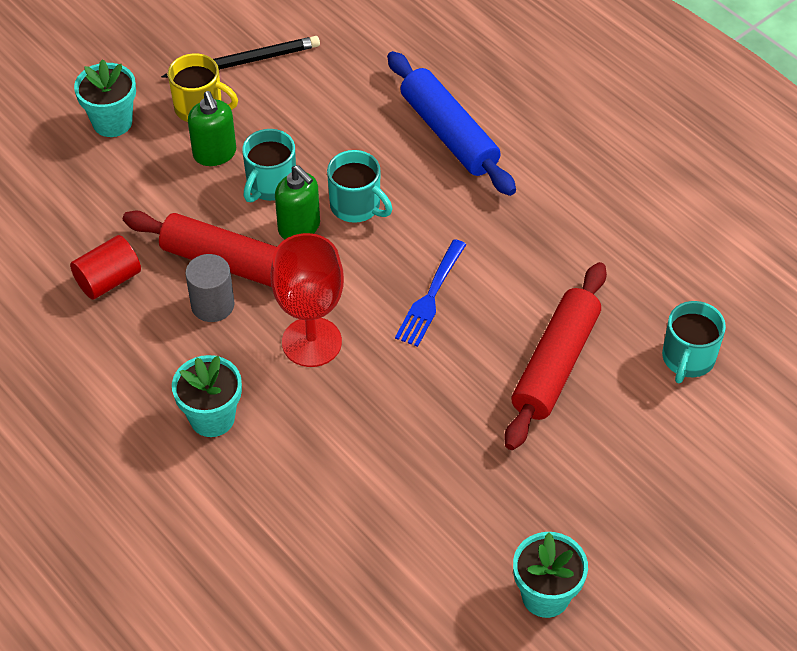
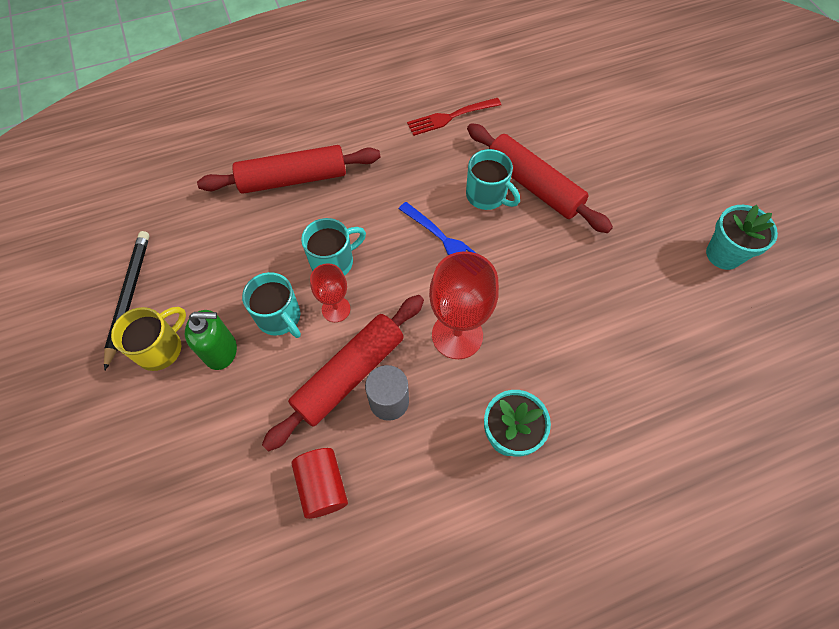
camera: 70 degrees left, 10 degrees up
turquoise flower pot [74,59,136,137] -> none
green soap dispenser [275,165,320,239] -> red goblet [310,263,350,322]
blue rolling pin [387,51,516,196] -> red rolling pin [197,145,380,194]
turquoise mug [662,301,726,383] -> turquoise mug moved to [466,149,520,210]
none -> red fork [407,98,501,136]

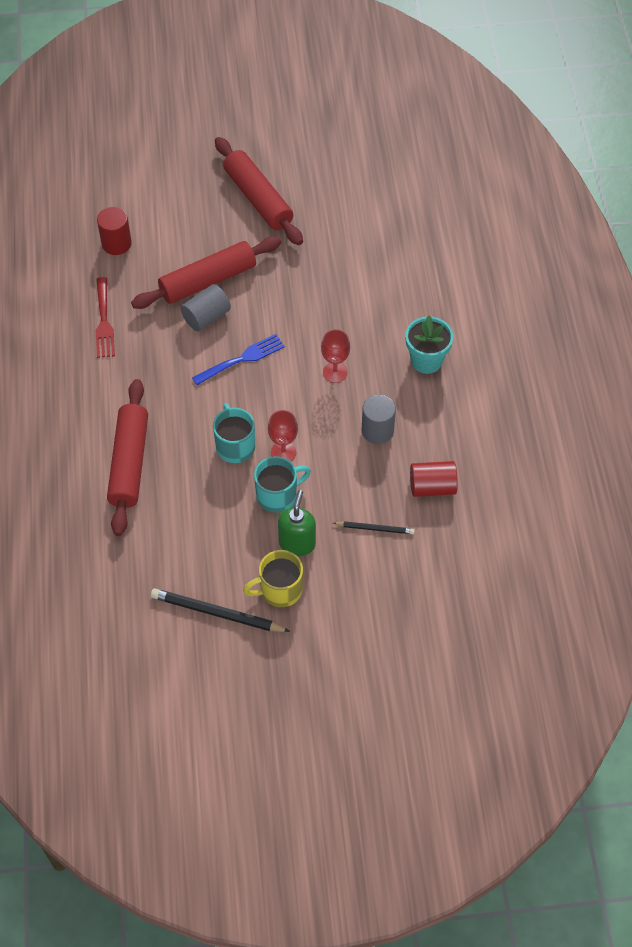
camera: 75 degrees left, 5 degrees down
yellow mug [111,307,186,371] -> yellow mug turned 75 degrees counterclockwise [243,550,303,607]
red rolling pin [262,295,424,452] -> red rolling pin moved to [215,137,303,245]
red goblet [429,251,499,359] -> red goblet [321,329,350,383], size x0.57
turquoise mug [466,149,520,210] -> grey cylinder [180,284,231,332]
turquoise flower pot [706,205,778,270] -> none
none -> red cylinder [97,207,132,255]
none -> black pencil [333,521,415,534]

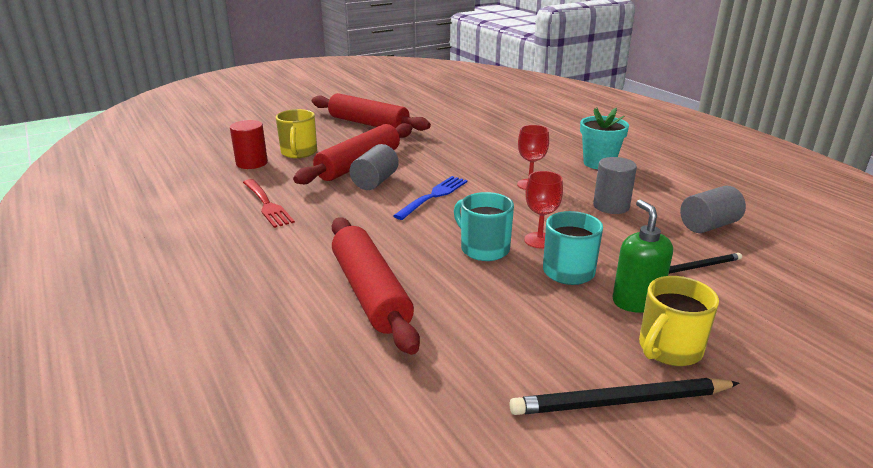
camera: 25 degrees left, 30 degrees down
red cylinder [410,461,458,497] -> grey cylinder [680,186,746,233]
none -> yellow mug [276,109,317,158]

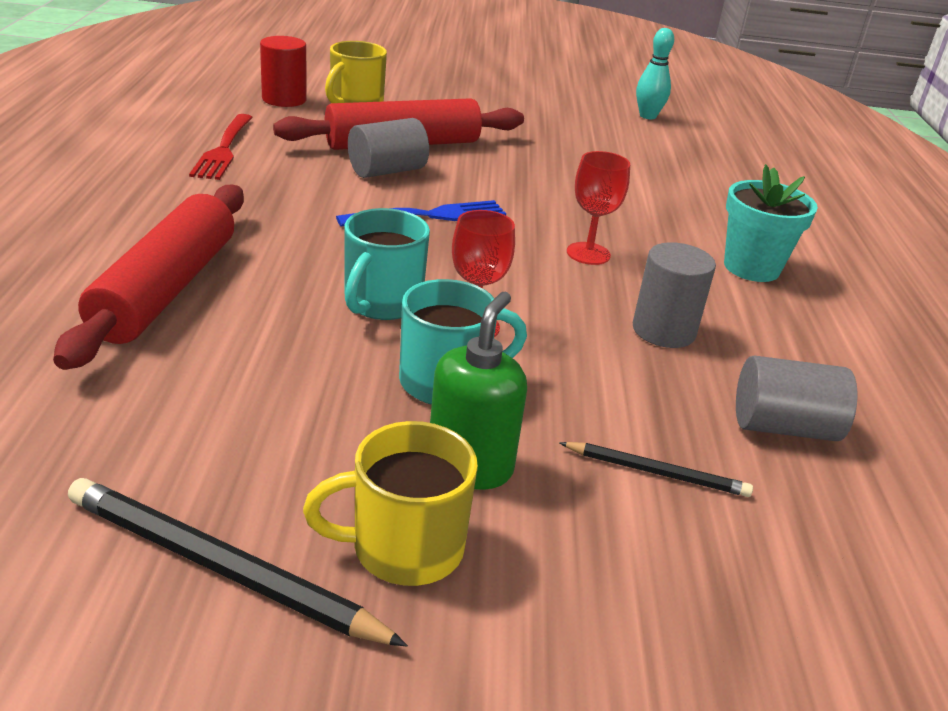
camera: 30 degrees right, 5 degrees up
red rolling pin [312,93,431,131] -> none
turquoise mug [454,192,514,261] -> turquoise mug turned 150 degrees counterclockwise [344,208,430,320]
none -> turquoise bowling pin [636,28,674,119]

